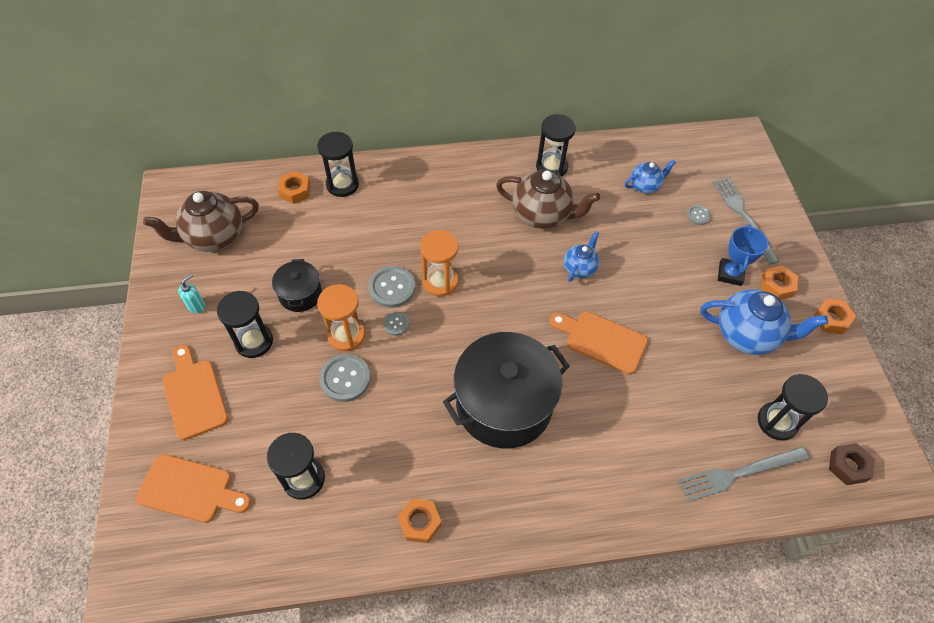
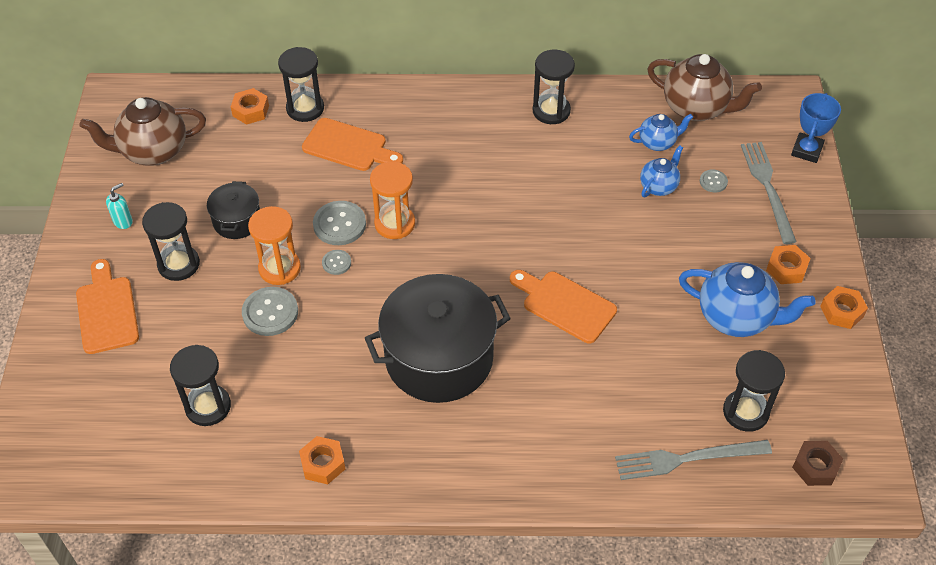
camera: 10 degrees right, 5 degrees down
orange cutting board [136,454,251,523] -> orange cutting board moved to [302,118,403,171]
brown teapot [496,169,600,229] -> brown teapot moved to [647,54,762,121]
blue teapot [564,231,600,282] -> blue teapot moved to [640,145,683,197]
blue trophy [718,224,768,286] -> blue trophy moved to [791,93,841,163]

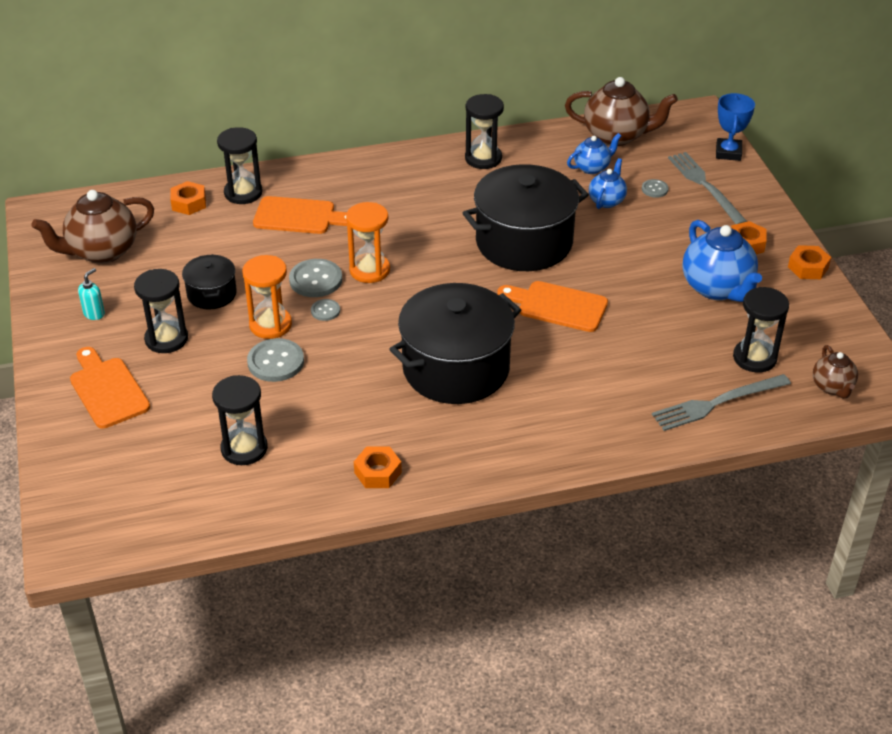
camera: 15 degrees left, 10 degrees down
blue teapot [679,262,816,337] -> blue teapot turned 60 degrees clockwise [683,220,762,302]
brown nut [792,441,843,486] -> brown teapot [813,345,858,398]
none -> black pot [463,164,589,271]

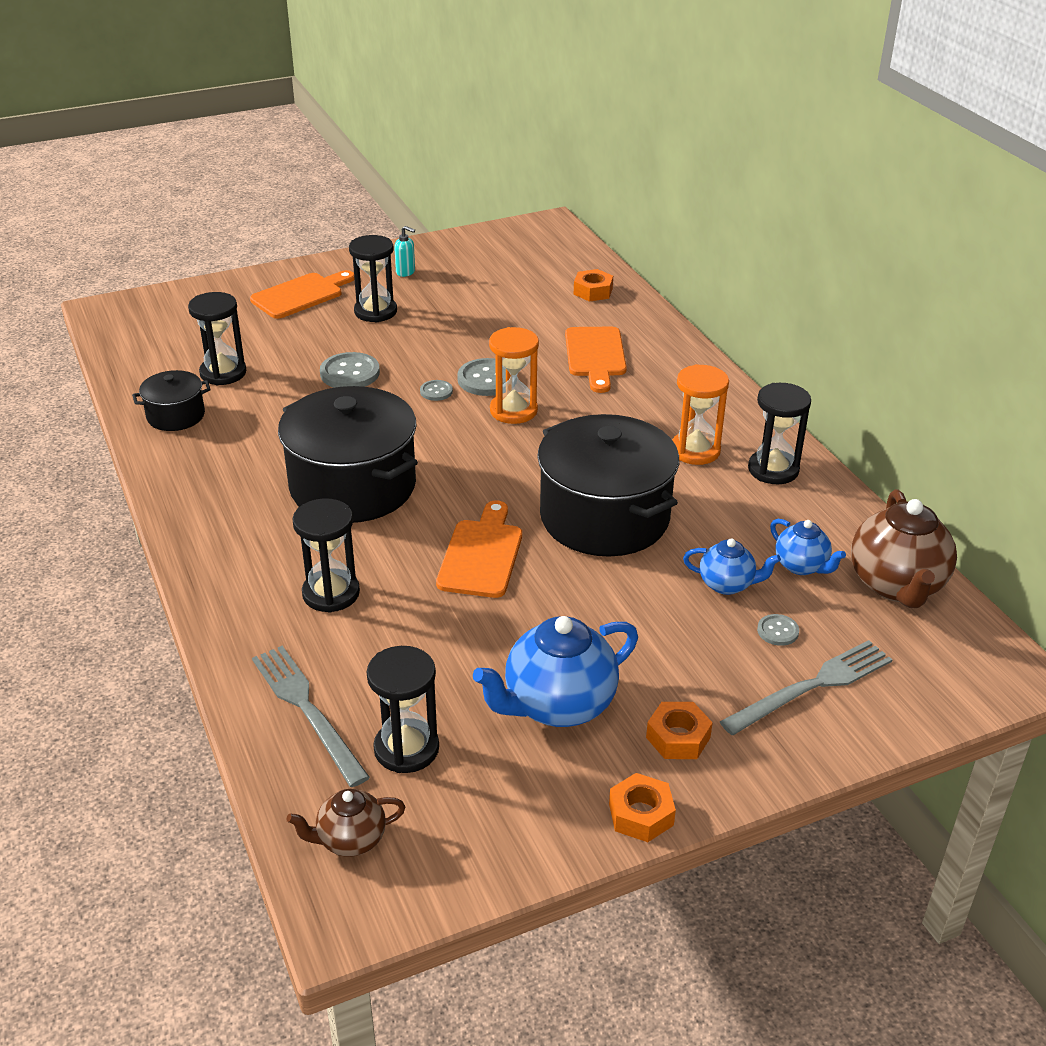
camera: 80 degrees right, 5 degrees down
brown teapot [32,190,154,264] -> none
black pot [182,254,237,310] -> black pot moved to [132,370,211,431]
black hourglass [217,127,262,204] -> black hourglass moved to [292,498,360,613]
orange hourglass [242,255,292,339] -> orange hourglass moved to [672,364,729,465]
orange nut [354,446,402,488] -> none
blue trophy [716,93,755,161] -> none

